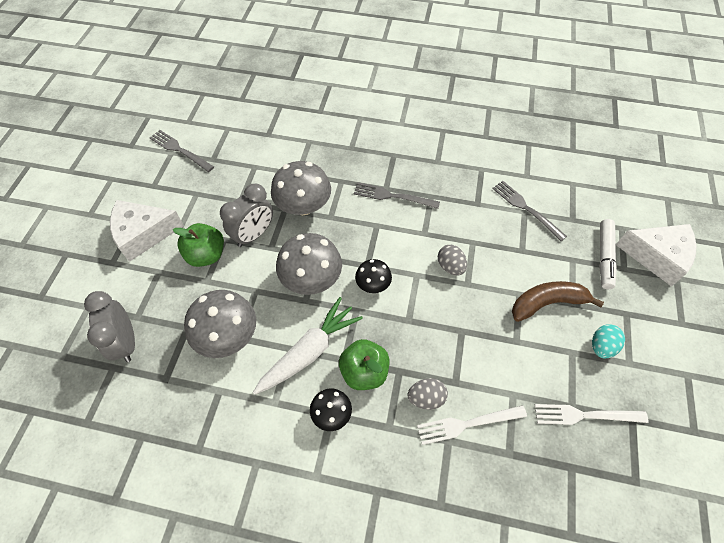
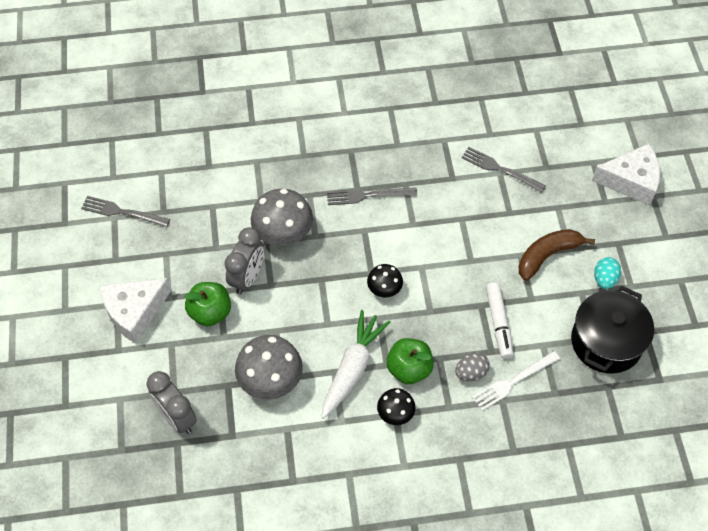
camera: 20 degrees left, 0 degrees up
grey mushroom [276,233,342,295] -> none
grey egg [438,245,467,276] -> none
white fork [535,404,649,425] -> black pot [571,286,654,373]
white marker [599,219,617,289] -> white marker moved to [486,282,513,359]

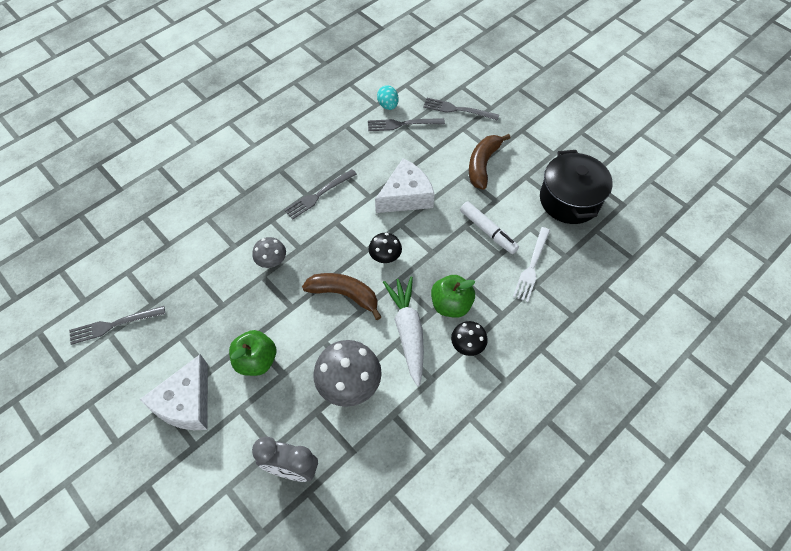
camera: 35 degrees left, 0 degrees up
grey clock [225,227,264,294] -> none
grey mushroom [251,189,313,246] -> grey mushroom [252,237,286,268], size x0.56
grey egg [455,352,490,381] -> none
white cheese [592,144,660,206] -> white cheese moved to [375,158,434,213]
turquoise egg [594,257,621,289] -> turquoise egg moved to [377,85,399,110]
none -> brown banana [302,273,381,320]
none -> grey fork [423,98,499,121]

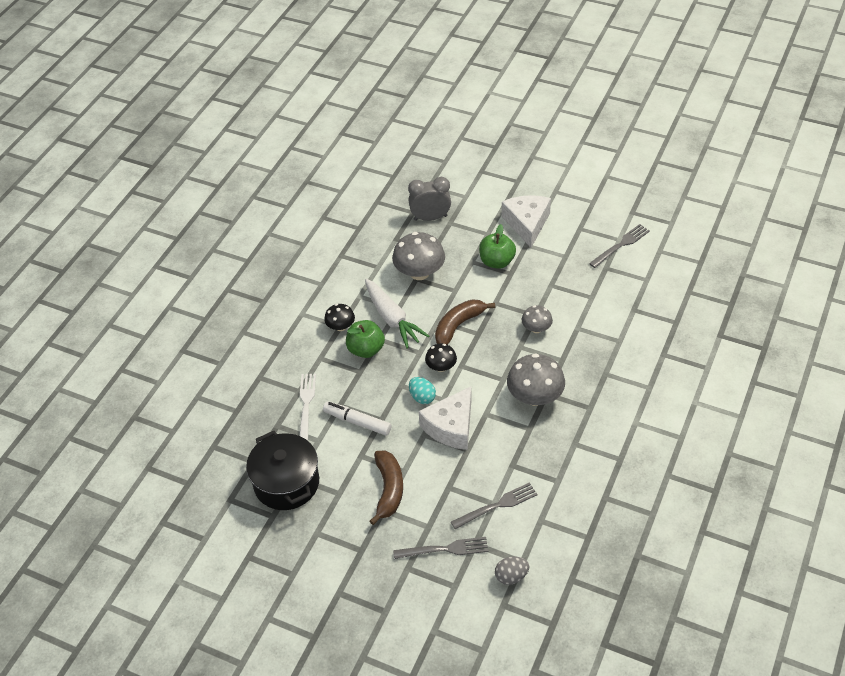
camera: 160 degrees right, 10 degrees down
grey fork [284,169,357,220] -> grey mushroom [507,353,565,406]
brown banana [302,273,381,320] -> brown banana turned 135 degrees clockwise [435,299,495,345]
turquoise egg [377,85,399,110] -> turquoise egg moved to [409,377,436,404]
none -> grey egg [495,557,529,585]

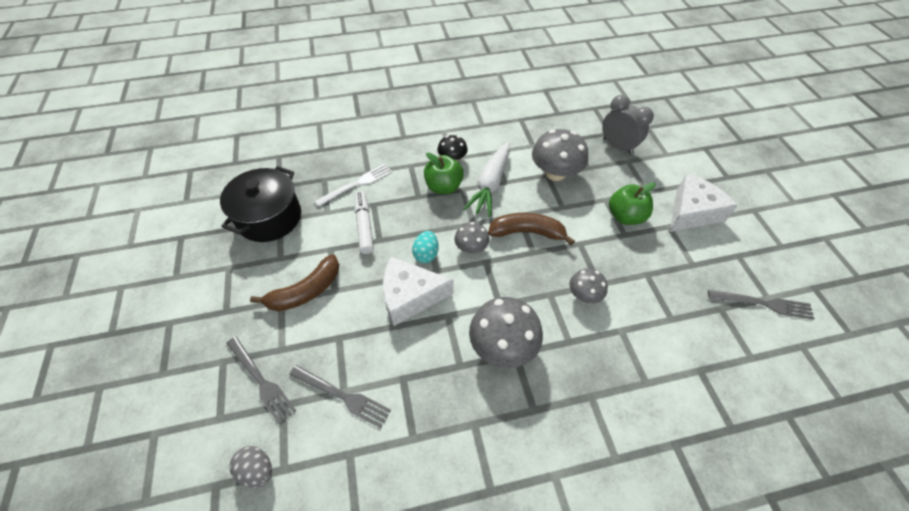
camera: 50 degrees right, 5 degrees up
black mushroom [425,343,457,372] -> grey mushroom [454,222,489,253]

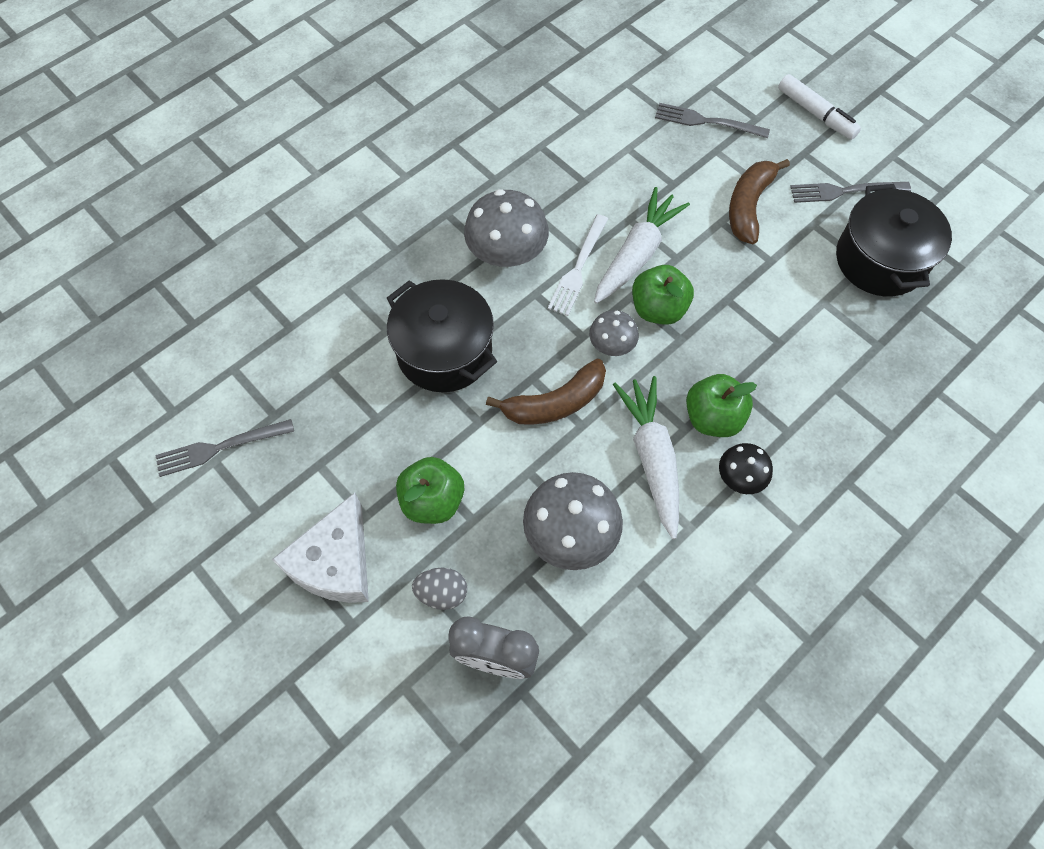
camera: 150 degrees right, 10 degrees up
grey egg [230,446,272,488] -> grey egg moved to [412,568,467,610]
grey fork [289,365,391,428] -> grey fork moved to [790,182,911,203]
white fork [315,164,392,207] -> white fork moved to [548,214,608,316]
white marker [355,191,374,254] -> white marker moved to [778,74,861,140]
white cheese [383,256,454,326] -> white carrot [594,187,690,304]
turquoise egg [412,231,439,263] -> green apple [632,265,694,325]
grey mushroom [569,269,608,303] -> black pot [387,279,497,392]

